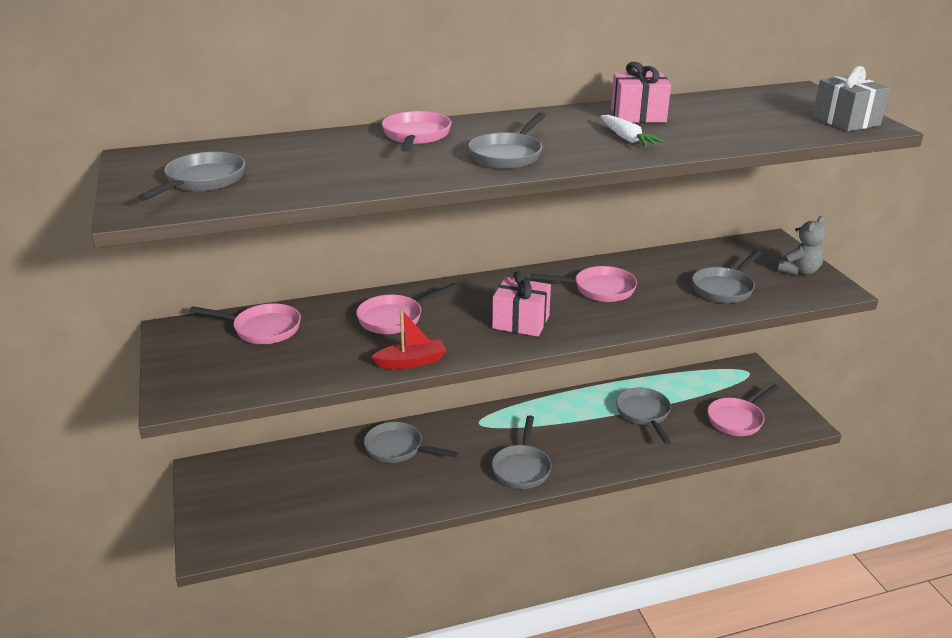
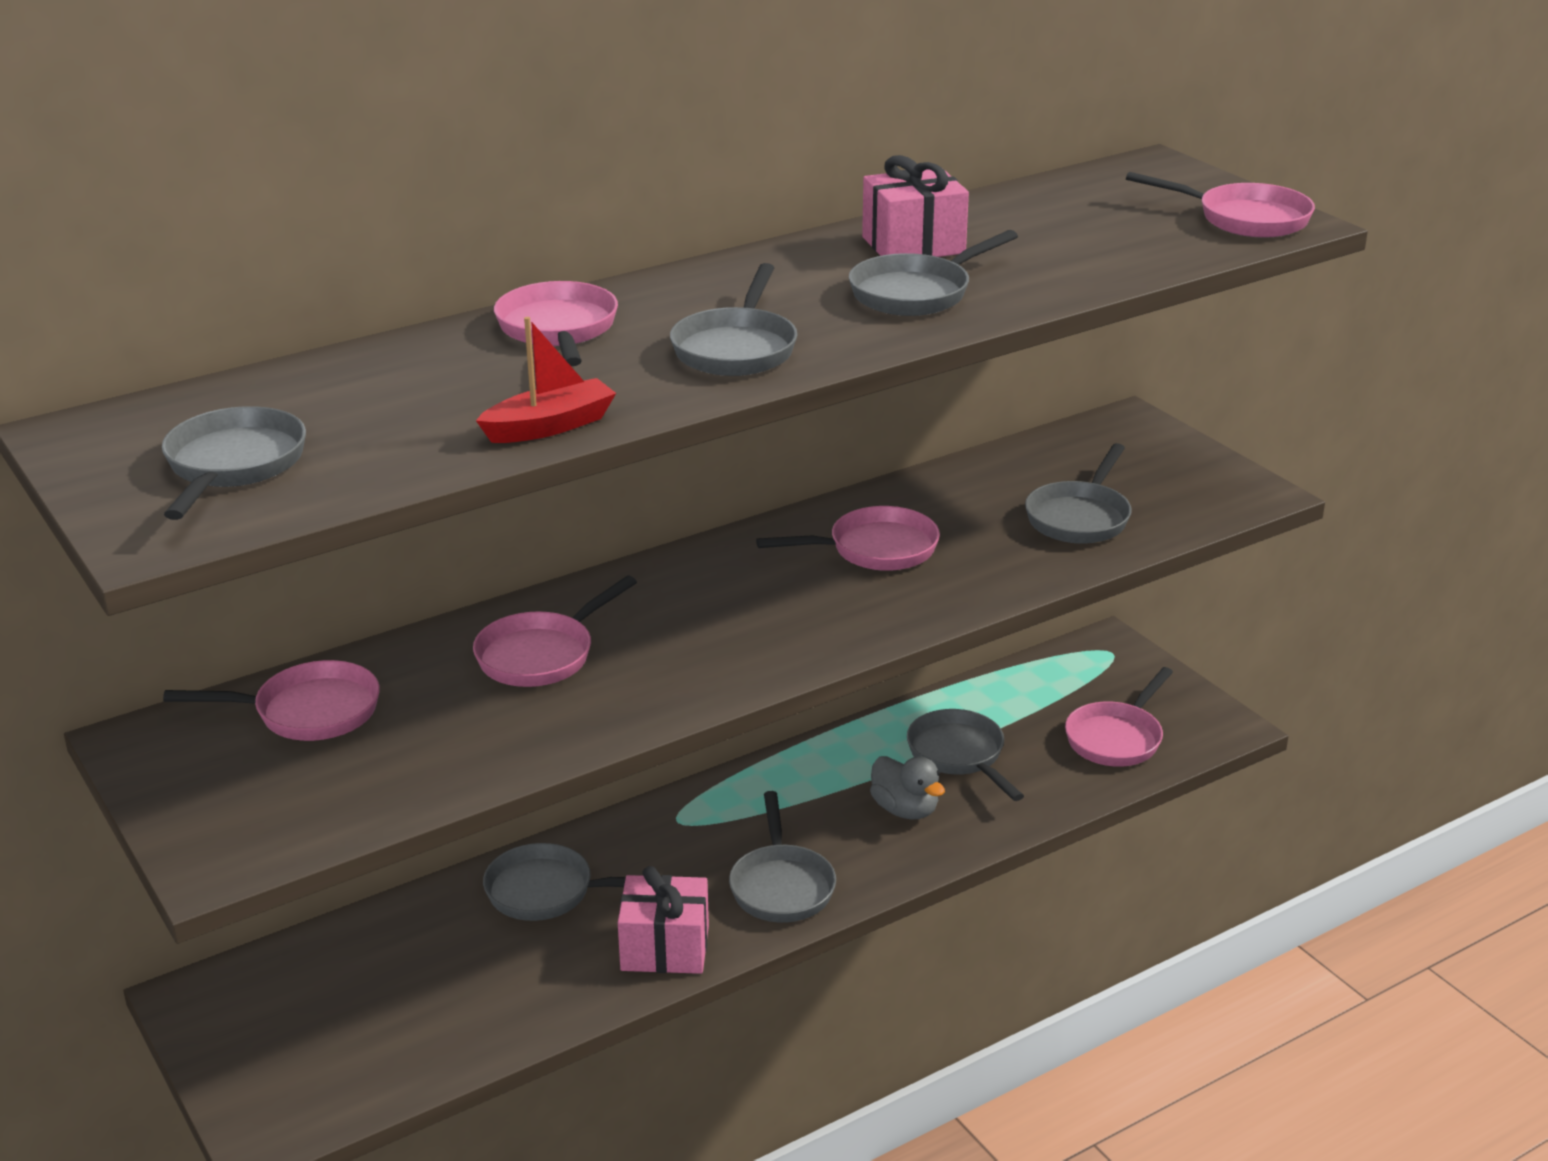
camera: 15 degrees left, 0 degrees up
red boat [371,309,447,369] -> red boat moved to [476,317,616,443]
pink gift [492,271,551,337] -> pink gift moved to [618,866,709,974]
white carrot [600,115,665,147] -> grey pan [849,230,1018,316]
grey teddy bear [778,216,826,275] -> none
grey gift [813,66,890,131] -> pink pan [1126,172,1315,237]
none -> grey duck [870,756,945,820]

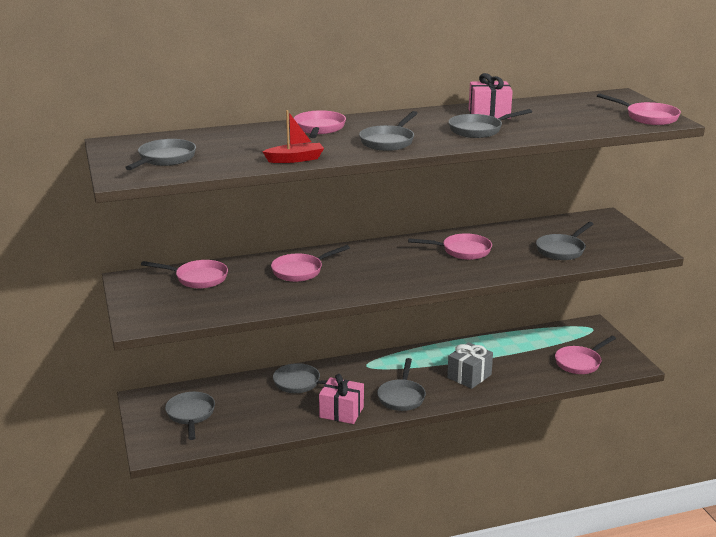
camera: 15 degrees right, 5 degrees down
grey duck [870,756,945,820] -> grey gift [447,342,493,389]
grey pan [907,709,1024,801] -> grey pan moved to [165,392,215,440]

